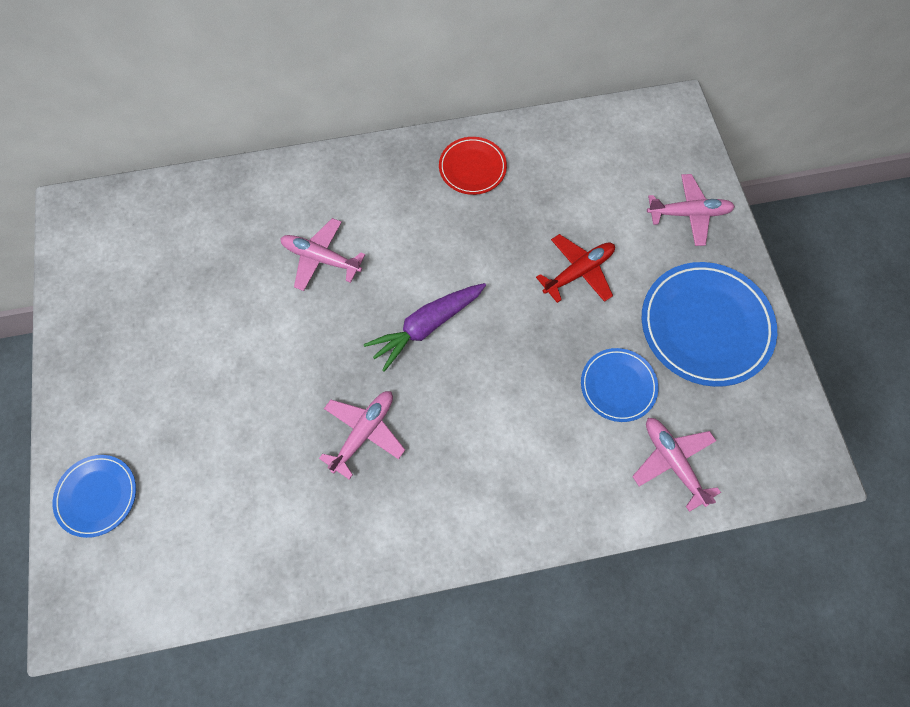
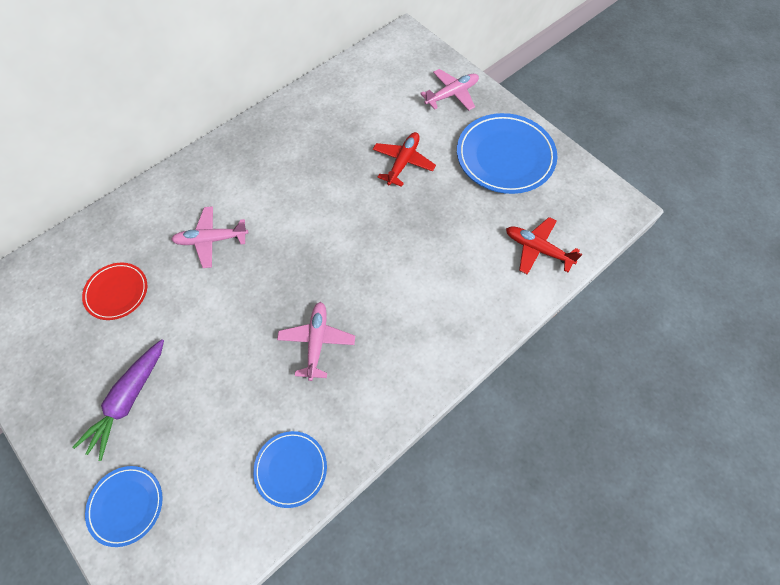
camera: 30 degrees left, 5 degrees down
purple carrot [364,283,486,372] -> purple carrot moved to [72,339,164,461]
red plate [439,137,507,195] -> red plate moved to [82,263,147,320]
blue plate [581,348,658,422] -> blue plate moved to [253,431,327,508]
pink plane [632,418,721,512] -> red plane [506,217,582,275]

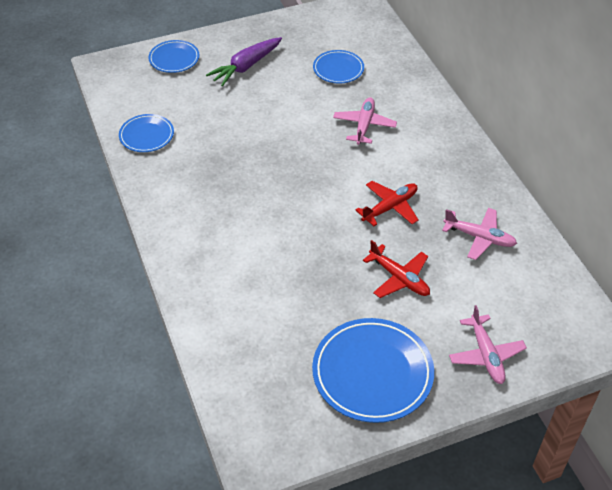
camera: 110 degrees right, 15 degrees down
purple carrot [72,339,164,461] -> purple carrot turned 90 degrees counterclockwise [206,37,282,87]
red plate [82,263,147,320] -> blue plate [313,50,364,83]
pink plane [277,302,355,381] -> pink plane moved to [442,208,517,260]
red plane [506,217,582,275] -> red plane moved to [355,181,419,226]

